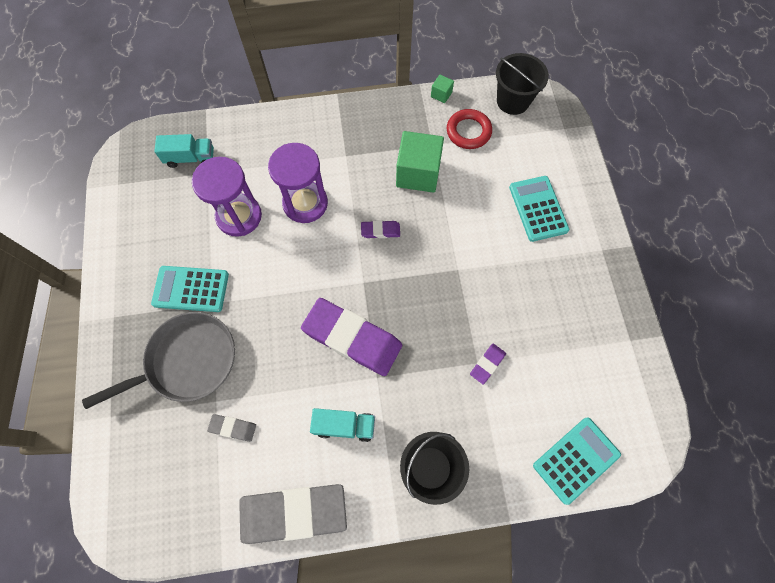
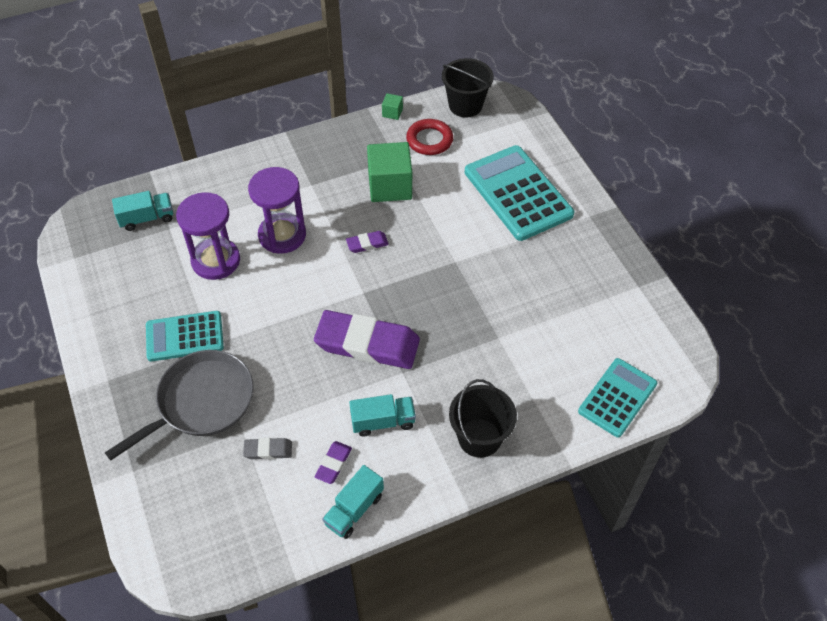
camera: 15 degrees left, 15 degrees down
grey eraser [239,484,347,544] -> turquoise truck [322,465,384,539]
purple eraser [470,344,506,385] -> purple eraser moved to [314,441,352,484]
turquoise calculator [509,176,569,242] -> turquoise calculator [465,145,574,241], size x1.60

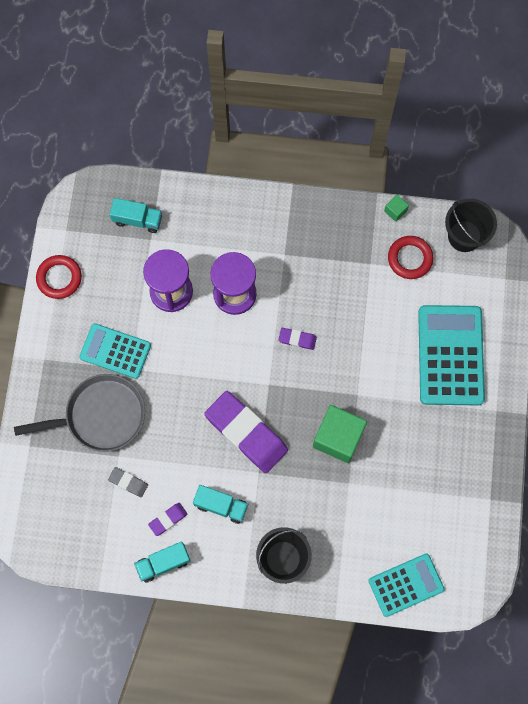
camera: 30 degrees right, 20 degrees up
green cube [367,142,412,202] -> green cube moved to [313,405,367,463]
none -> red ring [36,255,82,299]

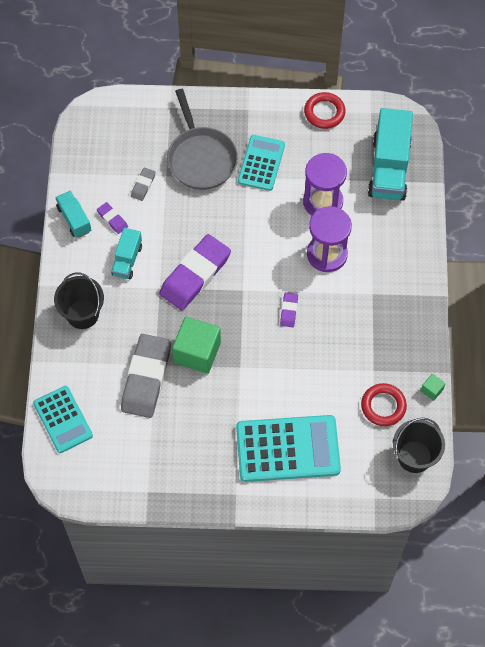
camera: 85 degrees right, 10 degrees down
turquoise truck [110,198,162,233] -> turquoise truck [368,108,413,201], size x1.86
none -> grey eraser [121,334,171,418]

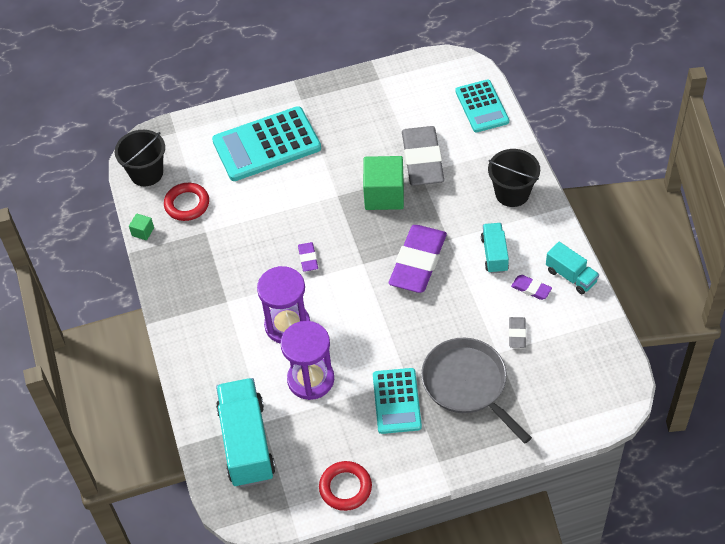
camera: 165 degrees right, 10 degrees down
turquoise calculator [33,386,93,453] -> turquoise calculator turned 150 degrees counterclockwise [455,79,509,132]

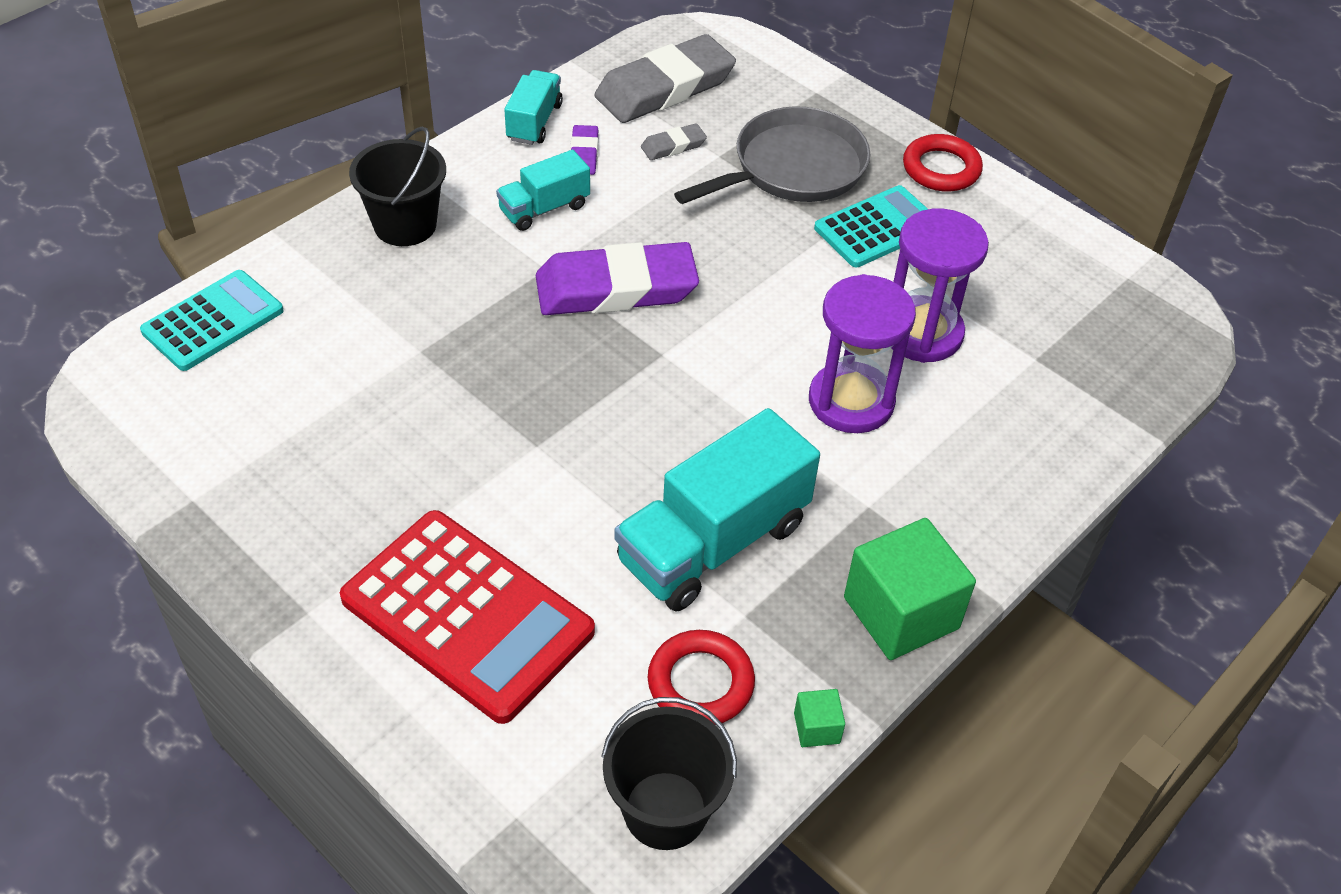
camera: 125 degrees left, 5 degrees down
turquoise calculator [212,106,321,181] -> red calculator [340,510,595,724]
turquoise truck [216,378,275,487] -> turquoise truck moved to [614,408,820,612]
purple eraser [298,242,318,272] -> none
red ring [319,461,372,511] -> red ring moved to [903,134,983,192]
green cube [363,156,404,210] -> green cube moved to [844,518,976,660]
grey eraser [402,126,444,186] -> grey eraser moved to [595,34,736,123]
grey pan [421,338,532,444] -> grey pan turned 150 degrees counterclockwise [674,106,871,204]

